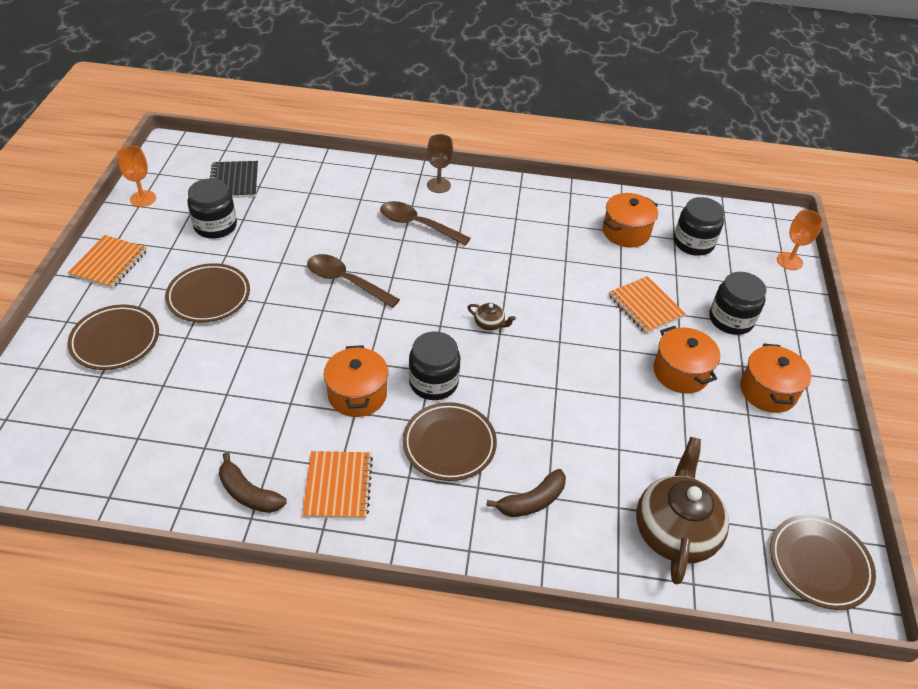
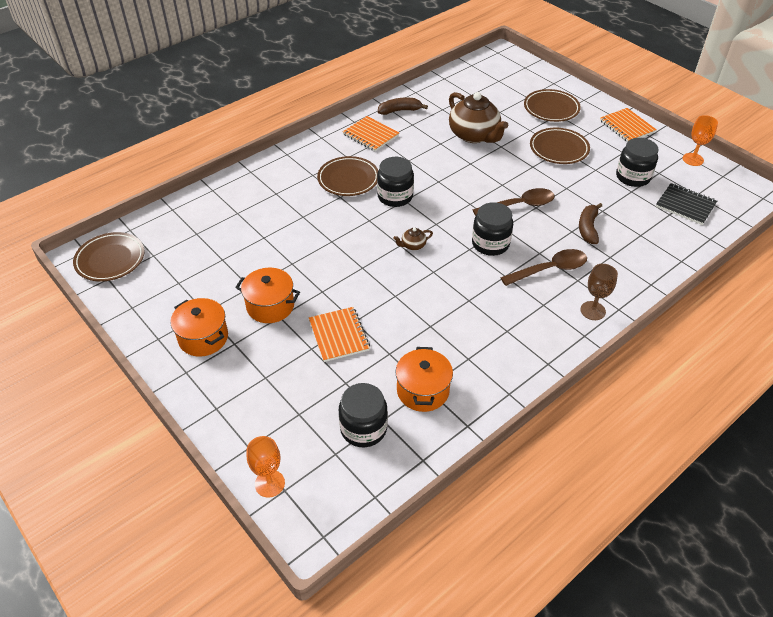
camera: 135 degrees right, 0 degrees up
orange pot [324,345,388,417] -> none
brown banana [486,469,566,517] -> brown banana moved to [579,203,602,244]
orange notebook [609,276,686,334] -> orange notebook turned 60 degrees clockwise [309,307,370,362]
brown teapot [636,437,729,584] -> brown teapot moved to [449,92,508,143]
black jar [709,272,766,335] -> black jar moved to [472,202,513,256]

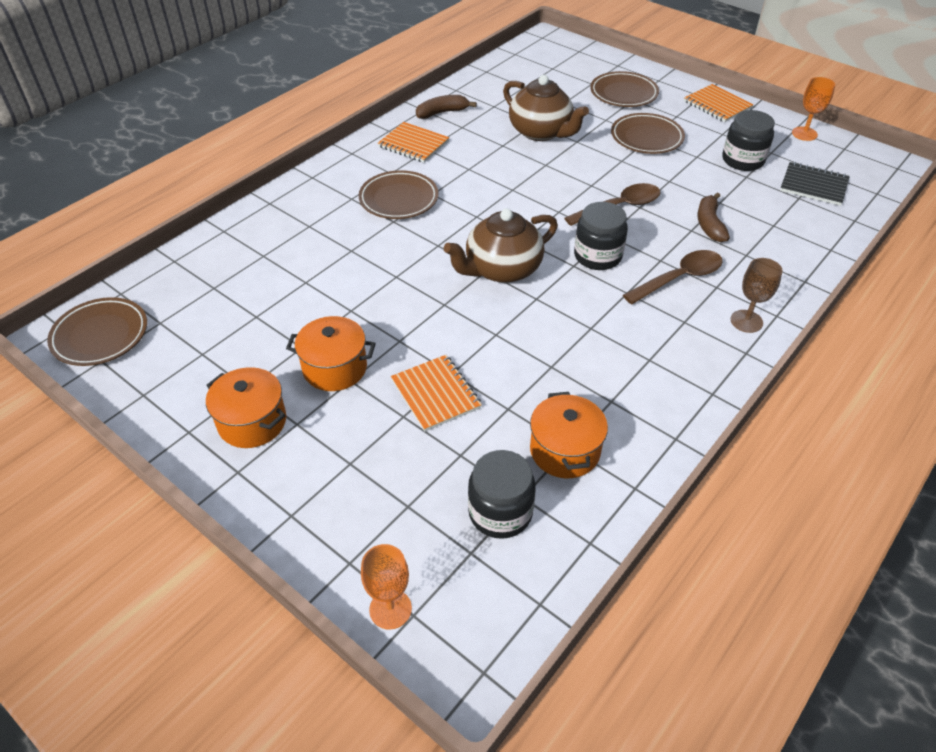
camera: 10 degrees left, 0 degrees up
black jar [377,157,414,207] -> none
brown teapot [393,228,433,250] -> brown teapot [444,208,558,283], size x2.38

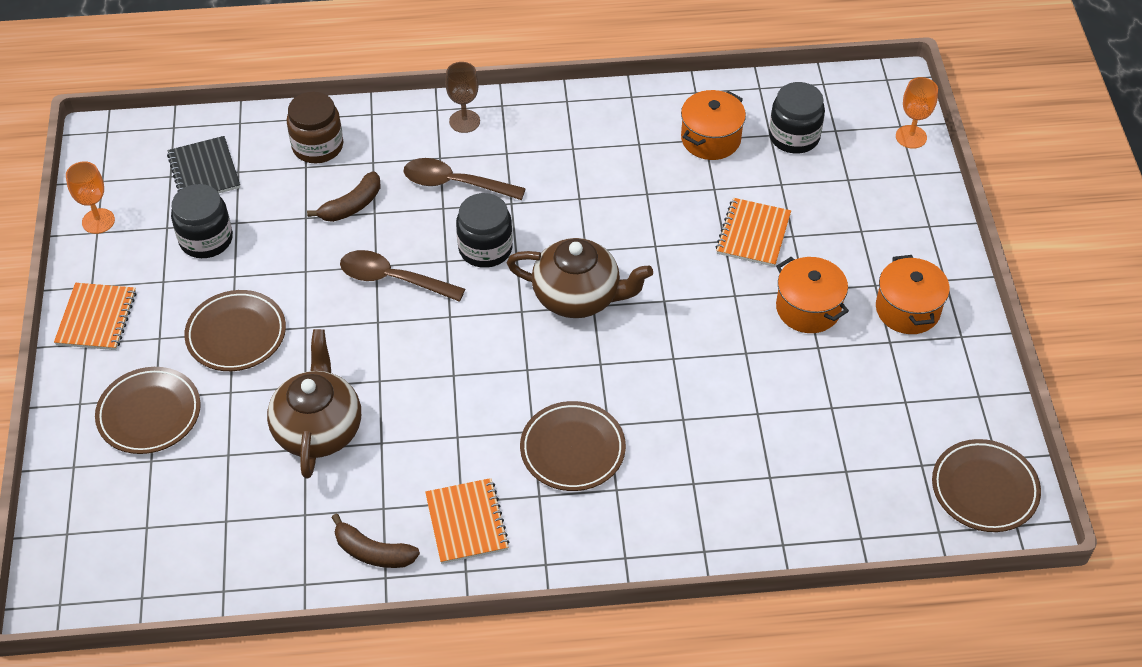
camera: 135 degrees left, 5 degrees up
none -> brown jar [287,92,343,163]

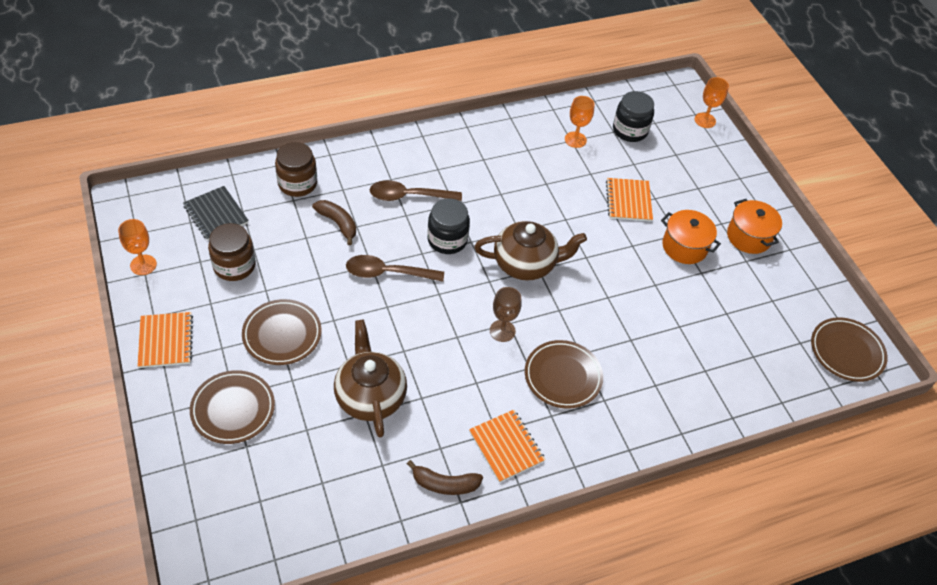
camera: 20 degrees left, 0 degrees up
black jar [171,184,233,258] -> brown jar [208,223,256,281]
brown banana [307,171,380,222] -> brown banana turned 75 degrees counterclockwise [312,200,356,245]
brown goblet [445,62,480,133] -> brown goblet moved to [490,287,522,342]
orange pot [681,90,746,160] -> orange goblet [565,96,595,148]

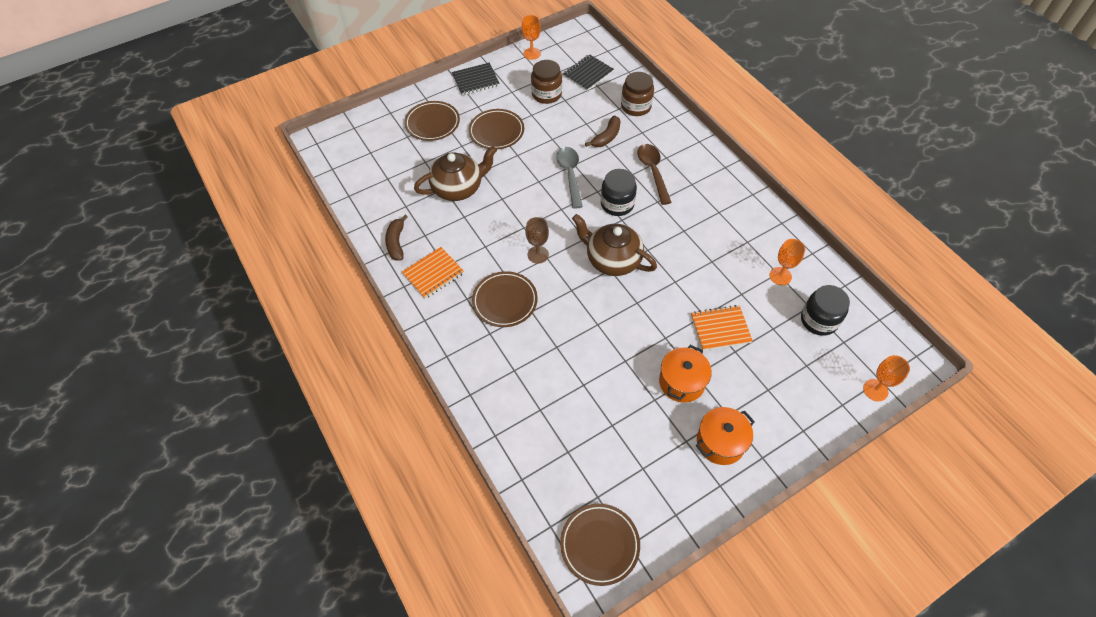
camera: 85 degrees right, 5 degrees up
orange notebook [138,312,193,368] -> black notebook [452,63,500,95]
brown spoon [346,255,444,282] -> grey spoon [556,147,583,209]
brown teapot [474,221,587,281] -> brown teapot turned 135 degrees clockwise [572,214,657,276]

